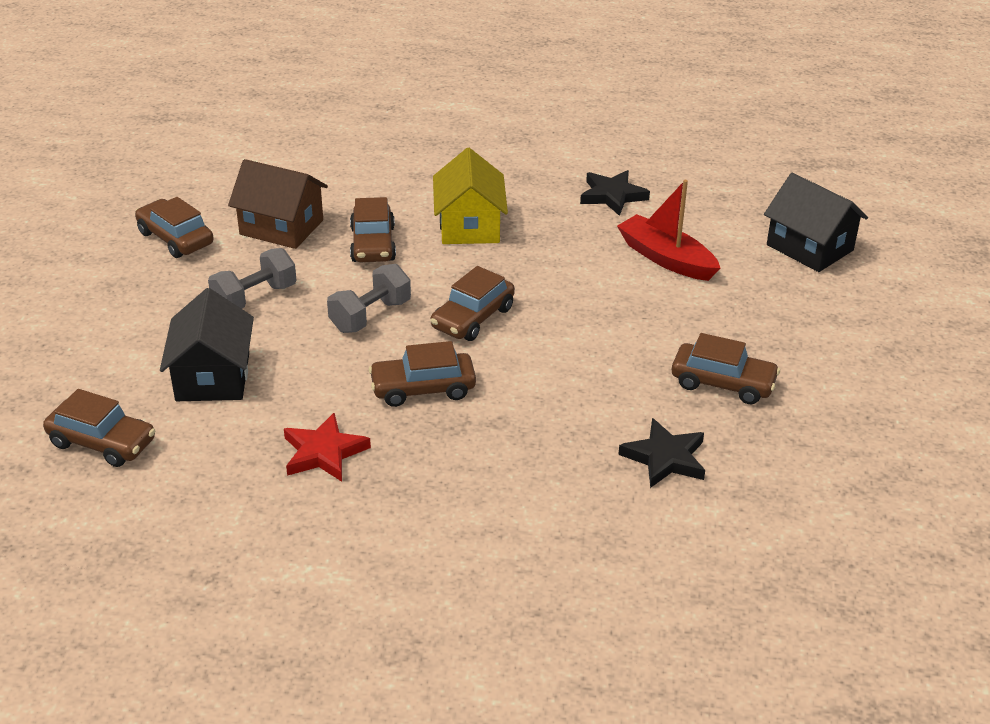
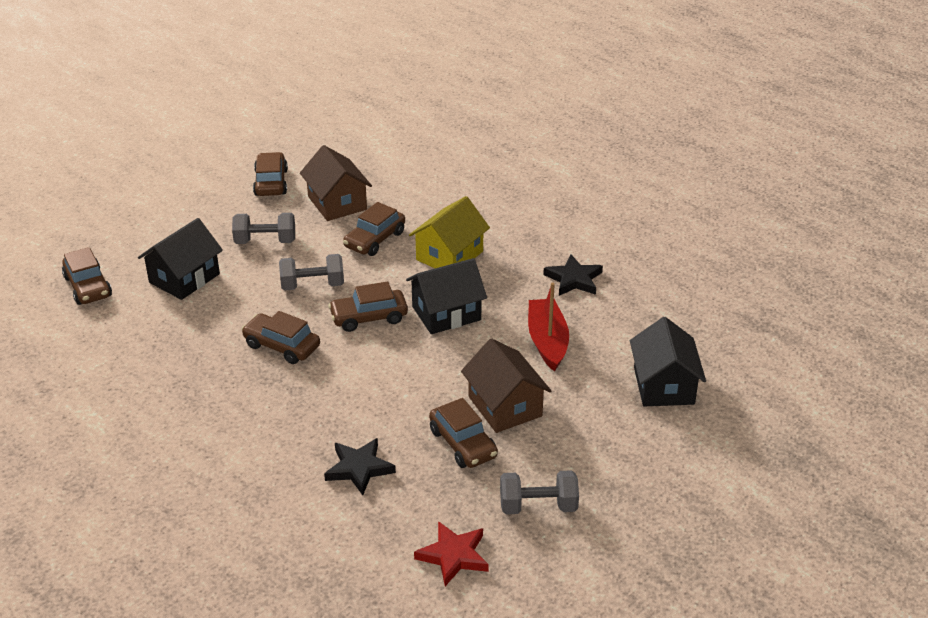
camera: 40 degrees right, 0 degrees up
red star [284,413,371,482] -> red star moved to [414,521,489,586]
none -> black house [406,258,487,334]
none -> brown house [461,338,551,433]
none -> grey dumbbell [500,470,579,514]

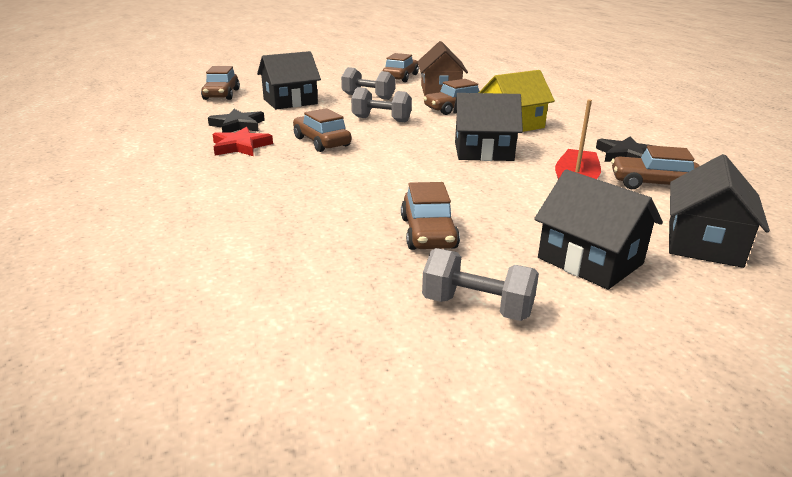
camera: 25 degrees right, 10 degrees down
black star [324,438,396,495] -> black star moved to [208,109,265,133]
brown car [328,281,408,332] -> brown car moved to [611,145,700,189]
red star [414,521,489,586] -> red star moved to [213,127,273,156]
brown house [461,338,551,433] -> none
none -> black house [534,169,663,290]

